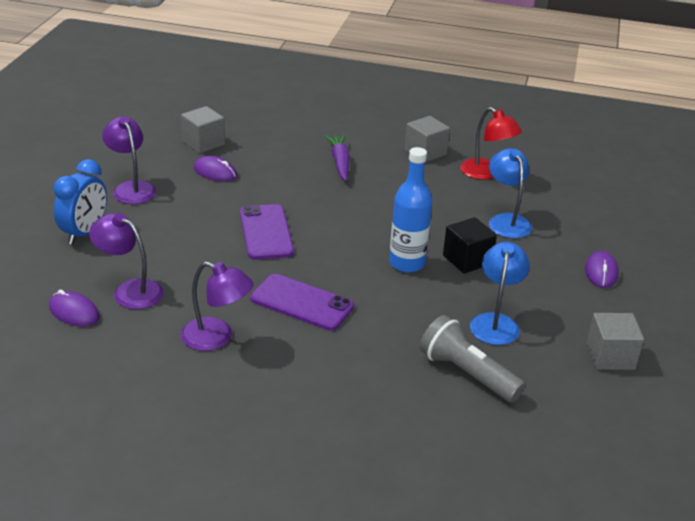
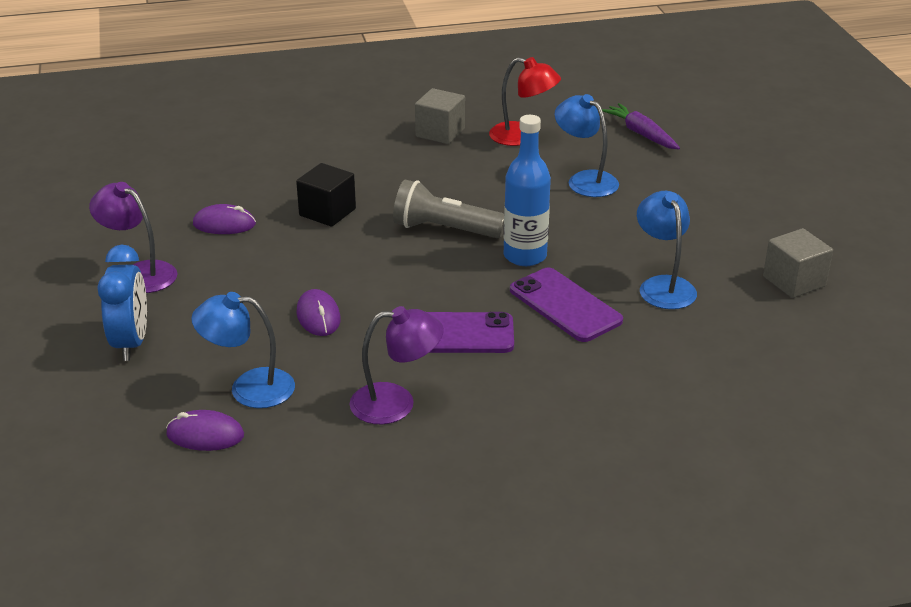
camera: 25 degrees left, 0 degrees up
purple lamp [89,213,164,309] -> blue lamp [191,292,295,408]
grey cube [181,106,225,153] -> none
purple phone [240,204,294,260] -> purple phone moved to [510,268,623,342]
purple carrot [325,135,350,181] -> purple carrot moved to [602,103,680,149]
grey flashlight [420,315,525,403] -> grey flashlight moved to [393,180,504,238]
black cube [443,217,497,274] -> black cube moved to [296,163,356,227]
purple mouse [585,251,619,288] -> purple mouse moved to [296,289,341,336]

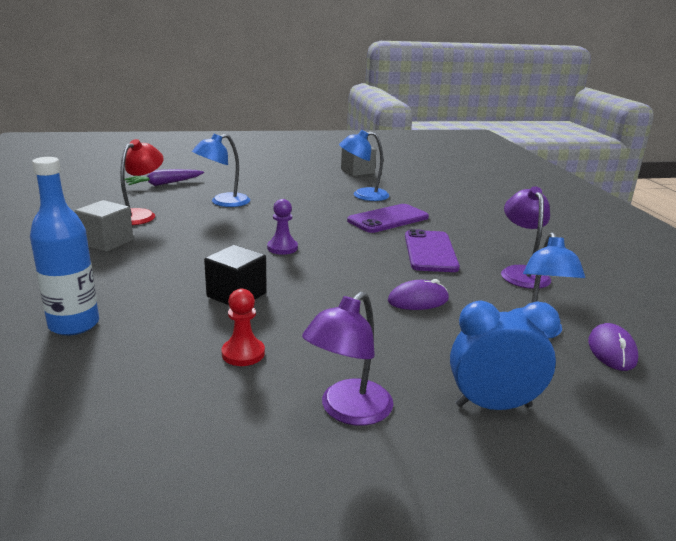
camera: 90 degrees left, 10 degrees down
purple mouse [193,204,256,234] -> red pawn [221,289,265,366]
grey flashlight [393,180,504,238] -> purple pawn [267,199,298,255]
blue bottle [504,115,551,266] -> blue bottle moved to [30,157,99,336]

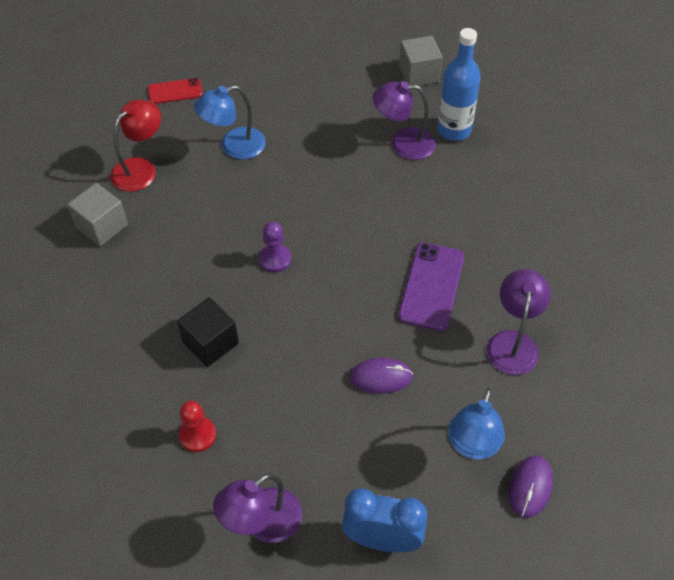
camera: 15 degrees right, 30 degrees up
blue bottle [30,157,99,336] -> blue bottle moved to [437,28,481,141]
purple carrot [124,169,204,186] -> red phone [148,78,203,104]
blue lamp [339,130,390,201] -> purple lamp [373,81,436,160]
purple phone [347,204,429,233] -> none

